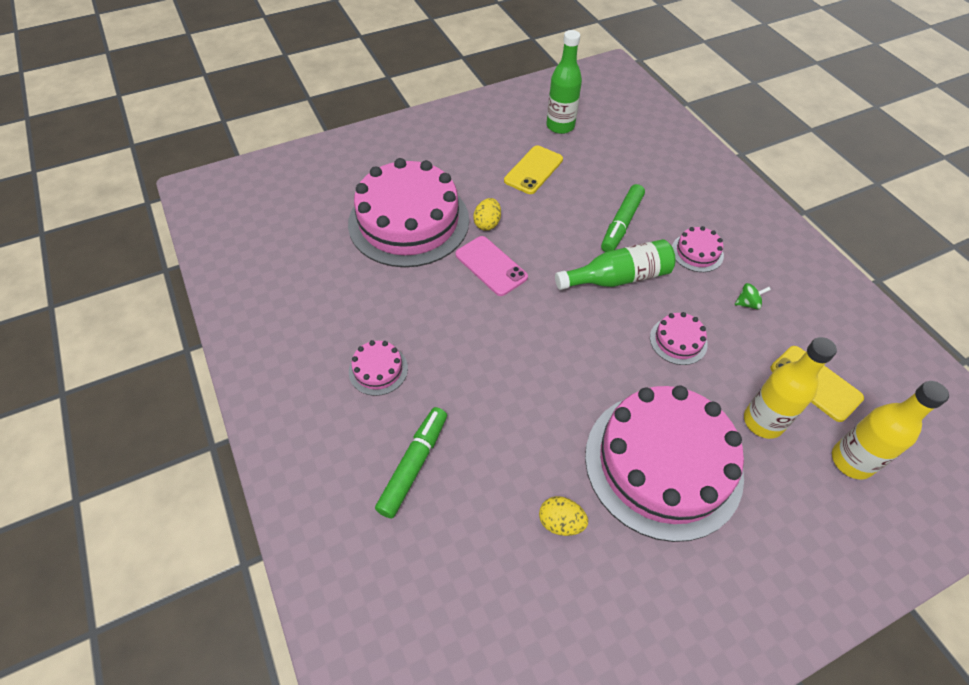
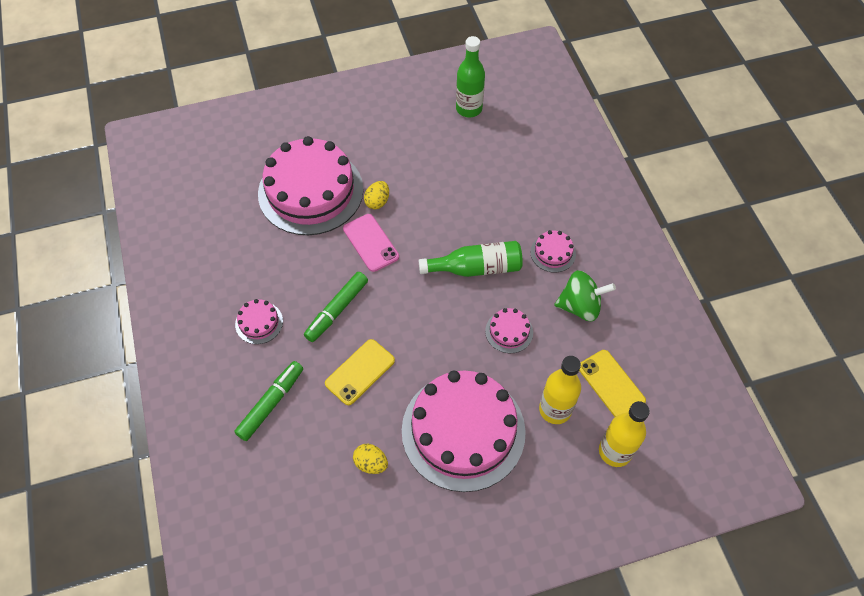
camera: 10 degrees right, 5 degrees up
yellow phone [504,145,563,194] -> yellow phone moved to [325,339,395,405]
green marker [601,184,645,252] -> green marker moved to [304,272,368,342]
green spinning top [735,283,771,309] -> green spinning top [554,270,616,321], size x2.11

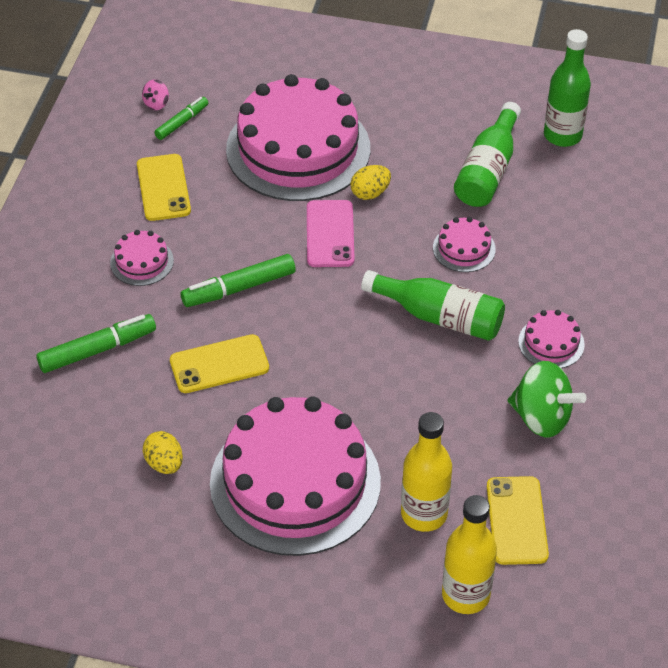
camera: 30 degrees right, 10 degrees down
pink cake [485,308,533,353] -> pink cake moved to [433,217,496,272]
none -> yellow phone [137,154,191,221]
none -> pink spinning top [142,79,169,110]
none -> green marker [154,97,208,140]
none -> green bottle [454,102,521,207]

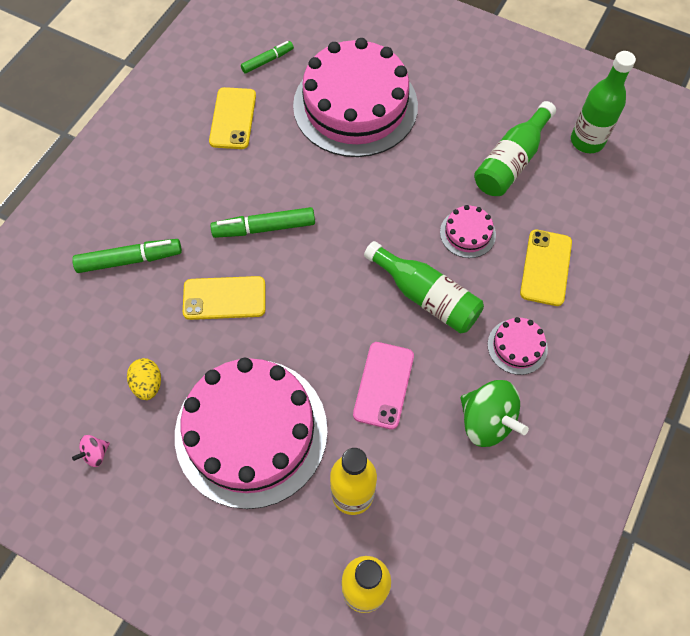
camera: 15 degrees right, 15 degrees up
pink cake [110,230,174,286] -> none
pink spinning top [142,79,169,110] -> pink spinning top moved to [72,435,110,467]
pink phone [307,200,355,267] -> pink phone moved to [353,342,414,430]
yellow egg [350,165,391,200] -> none
yellow phone [487,476,549,565] -> yellow phone moved to [520,230,572,306]

